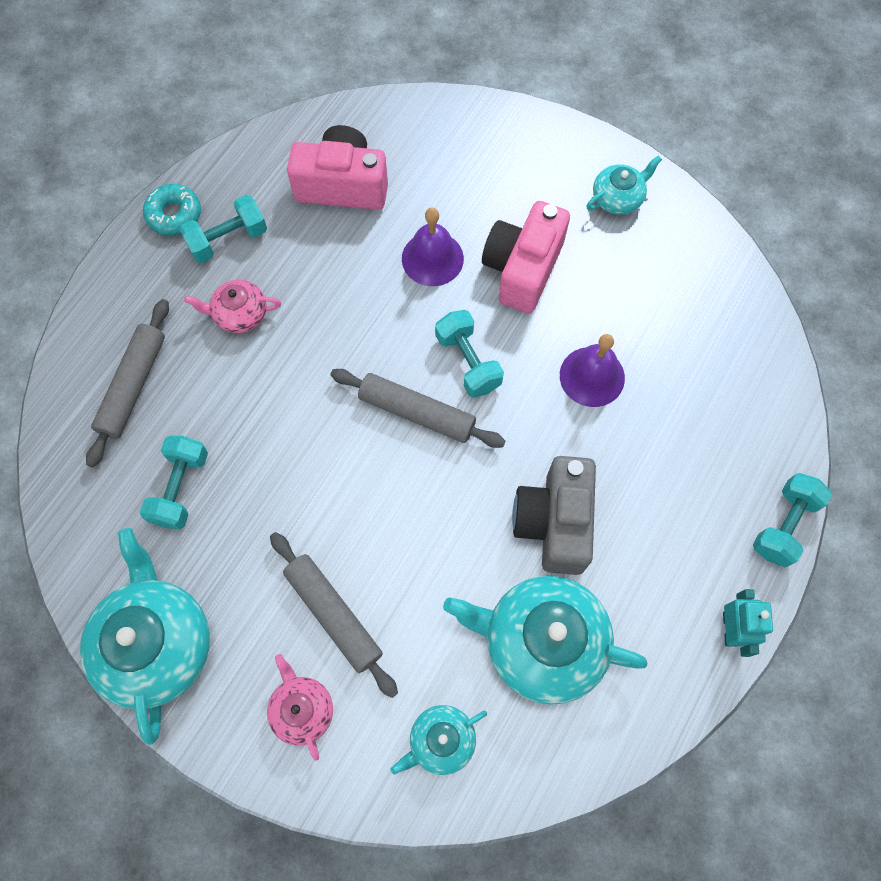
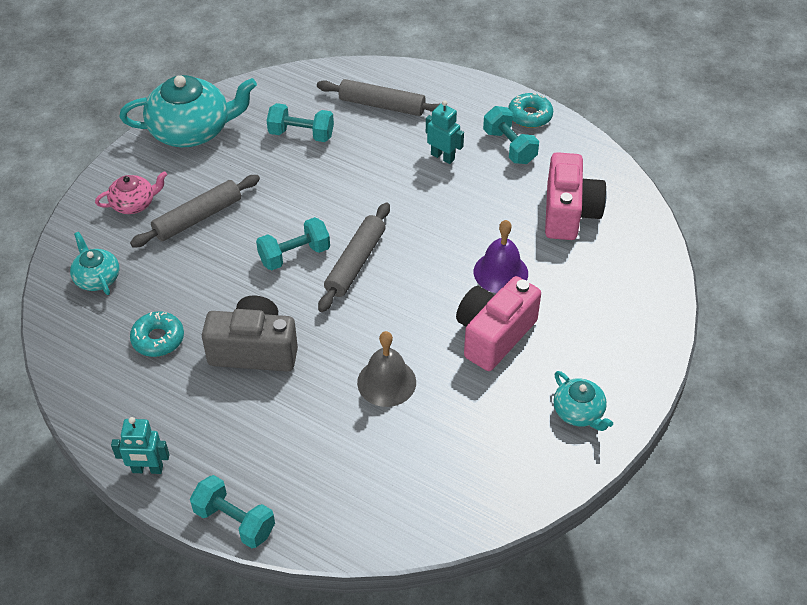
camera: 90 degrees right, 20 degrees down
pink teapot [184,280,281,333] -> turquoise robot [426,100,464,164]
turquoise dumbbell [435,310,504,398] -> turquoise dumbbell moved to [256,217,330,270]
turquoise teapot [443,576,648,705] -> turquoise donut [130,311,184,357]
pink camera [482,201,570,314] -> pink camera turned 75 degrees counterclockwise [456,276,541,371]
purple bell [560,334,625,407] -> grey bell [357,331,416,407]

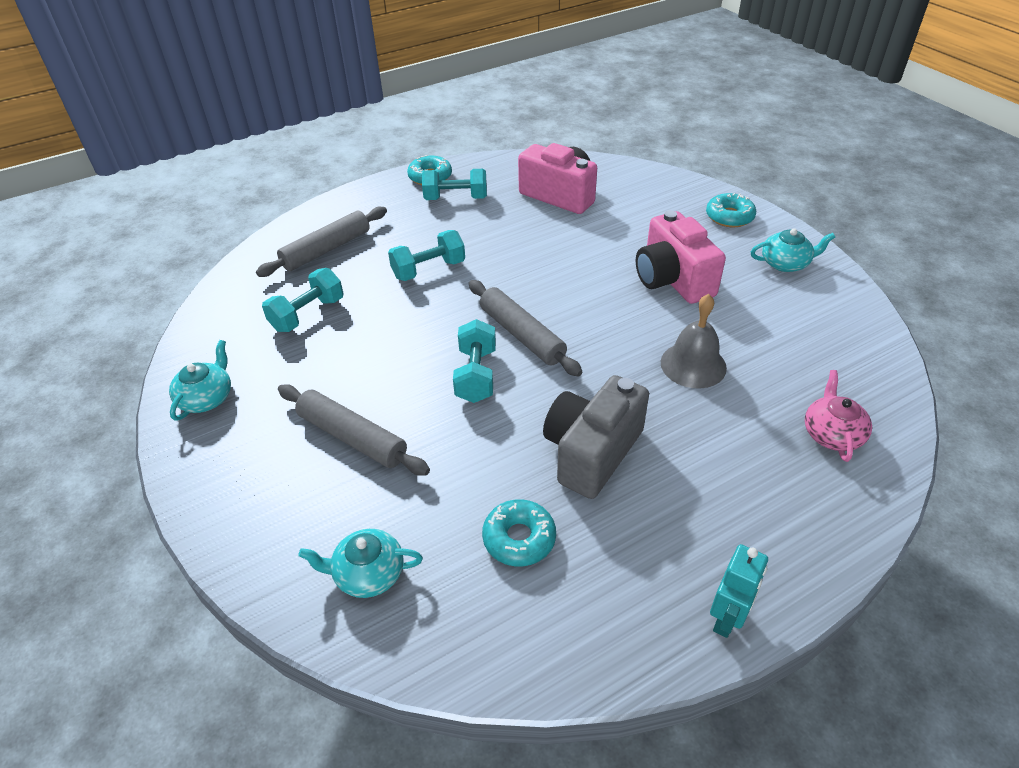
camera: 60 degrees left, 5 degrees down
pink teapot [95,171,167,214] -> pink teapot moved to [805,370,872,462]
turquoise teapot [120,75,257,147] -> turquoise teapot [169,340,231,421], size x0.52
grey rolling pin [130,175,260,247] -> grey rolling pin turned 45 degrees counterclockwise [278,384,430,476]
turquoise dumbbell [190,475,275,548] -> turquoise dumbbell moved to [388,230,465,281]
turquoise robot [426,100,464,164] -> none
purple bell [474,220,528,293] -> none
none -> turquoise donut [706,193,756,227]

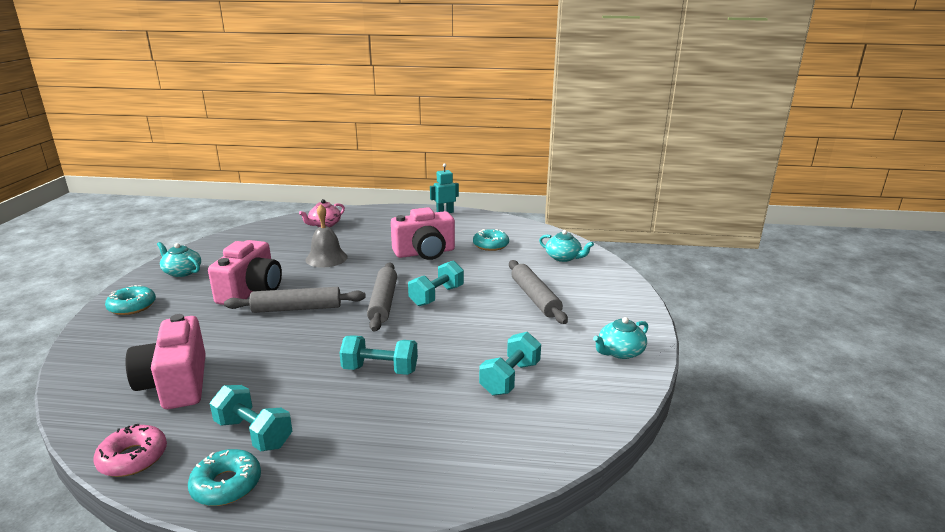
camera: 145 degrees left, 20 degrees down
grey rolling pin [256,207,387,277] -> grey rolling pin moved to [224,287,366,313]
turquoise dumbbell [262,268,344,332] -> turquoise dumbbell turned 45 degrees counterclockwise [479,332,541,396]
grey camera [543,375,649,499] -> pink camera [391,207,455,260]
none -> pink donut [93,424,167,477]

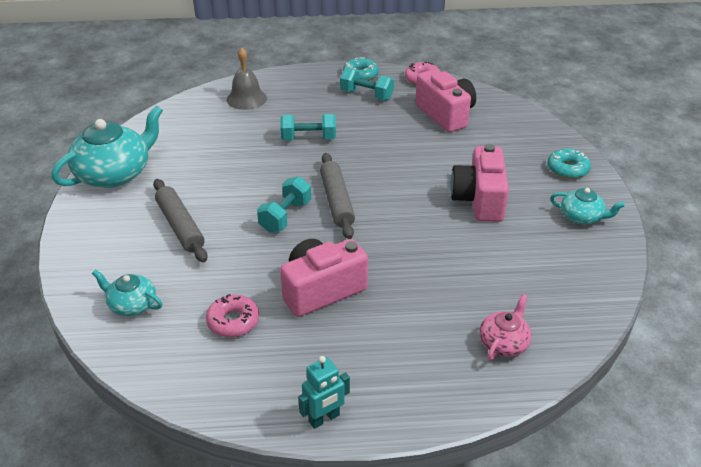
camera: 170 degrees right, 15 degrees up
grey rolling pin [224,287,366,313] -> none
grey bell [305,204,348,268] -> grey bell moved to [227,47,267,110]
turquoise donut [473,229,509,251] -> pink donut [206,294,259,337]
turquoise dumbbell [479,332,541,396] -> none
turquoise teapot [593,317,648,359] -> turquoise teapot [52,105,163,188], size x1.93

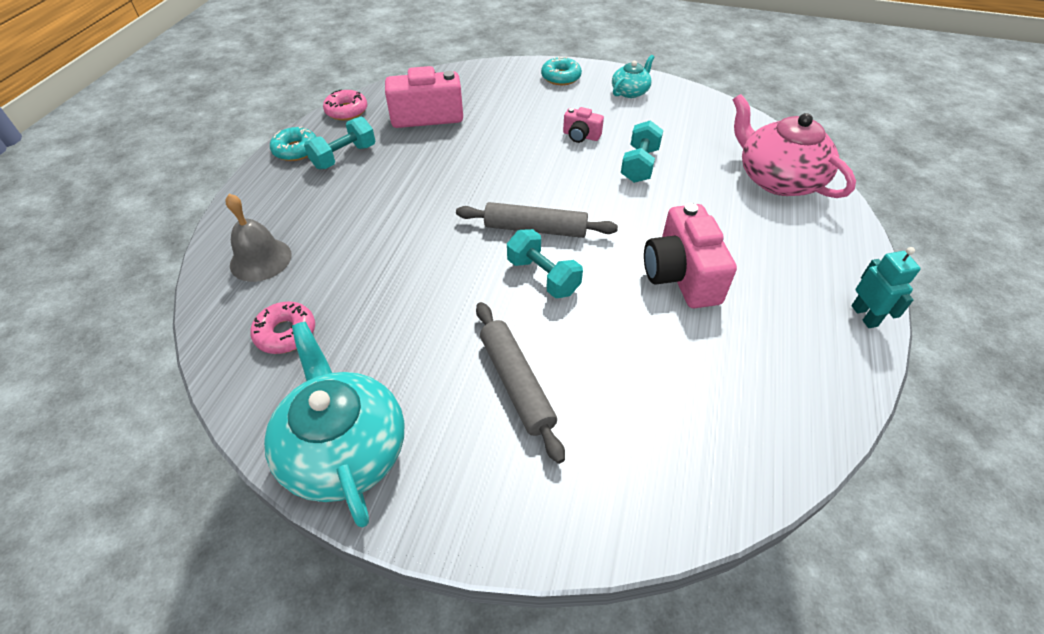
camera: 70 degrees left, 10 degrees up
turquoise teapot [92,270,162,316] -> none
grey rolling pin [153,179,208,263] -> grey rolling pin turned 75 degrees clockwise [476,302,565,464]
pink donut [206,294,259,337] -> pink donut moved to [250,301,315,354]
turquoise dumbbell [280,114,336,140] -> turquoise dumbbell moved to [621,120,663,183]
pink camera [450,144,509,222] -> pink camera [563,107,604,143], size x0.51
pink teapot [479,294,532,361] -> pink teapot [733,94,856,198], size x1.93

